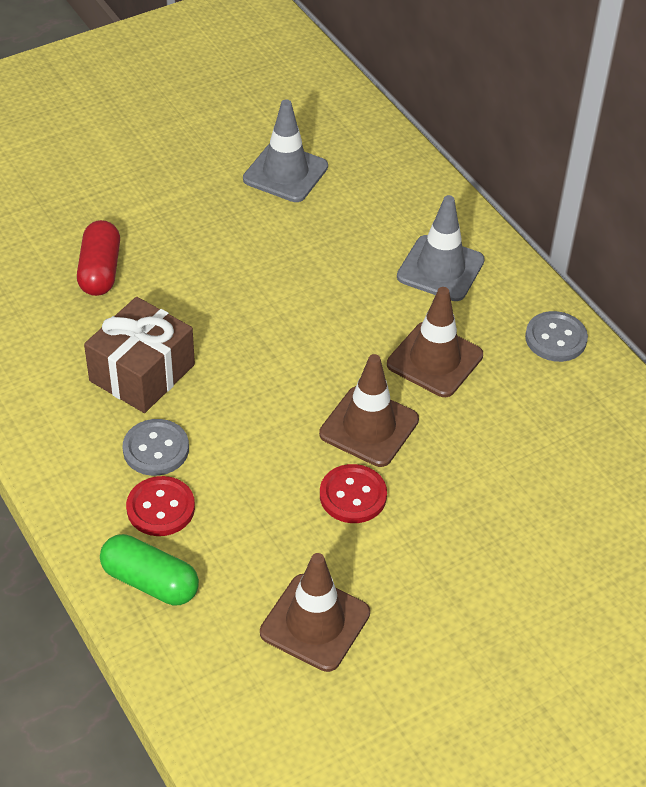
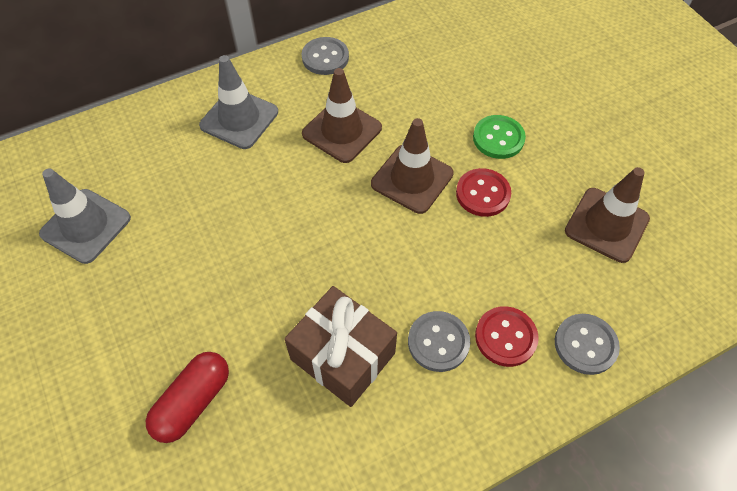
camera: 85 degrees left, 10 degrees up
red capsule [77,220,120,296] -> red capsule turned 60 degrees counterclockwise [146,352,229,443]
green capsule [100,534,199,606] -> grey button [555,314,620,375]
none -> green button [473,115,526,159]

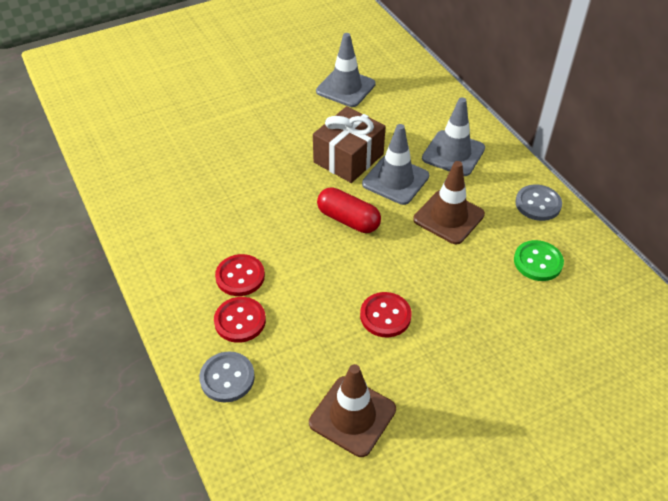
camera: 90 degrees right, 10 degrees down
red capsule [146,352,229,443] -> red capsule moved to [317,187,381,233]
brown gift [285,286,397,407] -> brown gift moved to [313,106,386,183]
brown traffic cone [371,118,454,214] -> none
grey button [408,311,470,372] -> red button [215,254,265,296]
green button [473,115,526,159] -> green button moved to [514,240,564,281]
none -> grey traffic cone [362,124,429,205]

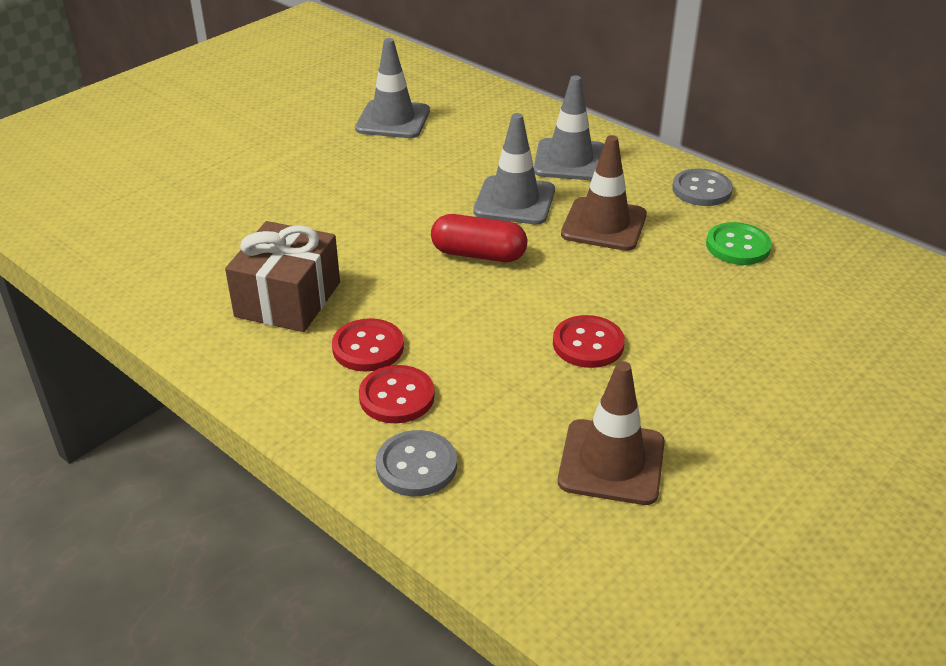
camera: 20 degrees left, 10 degrees down
brown gift [313,106,386,183] -> brown gift moved to [225,221,340,332]

